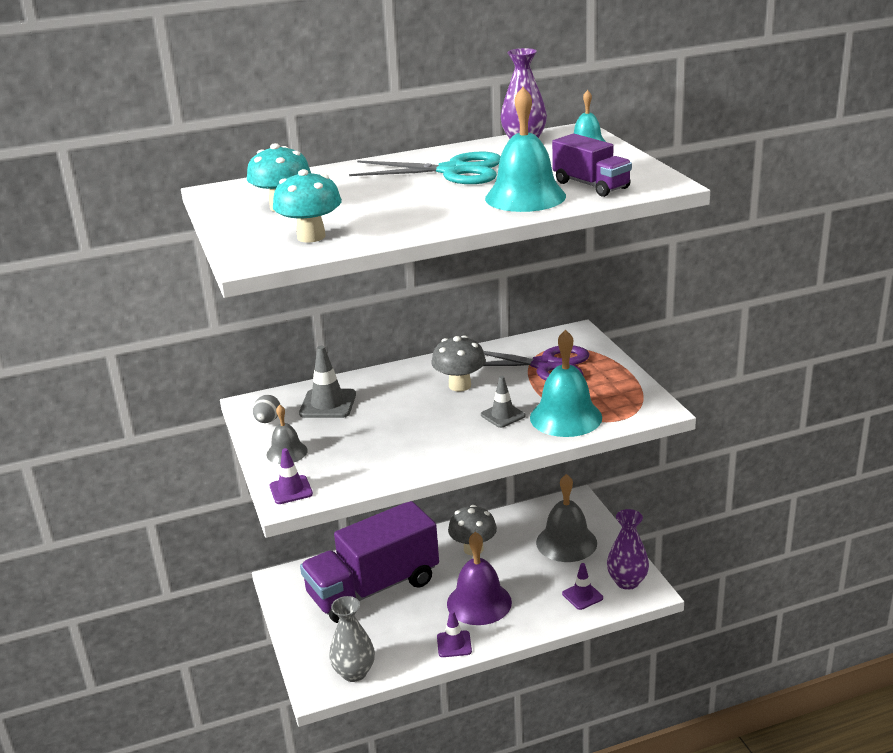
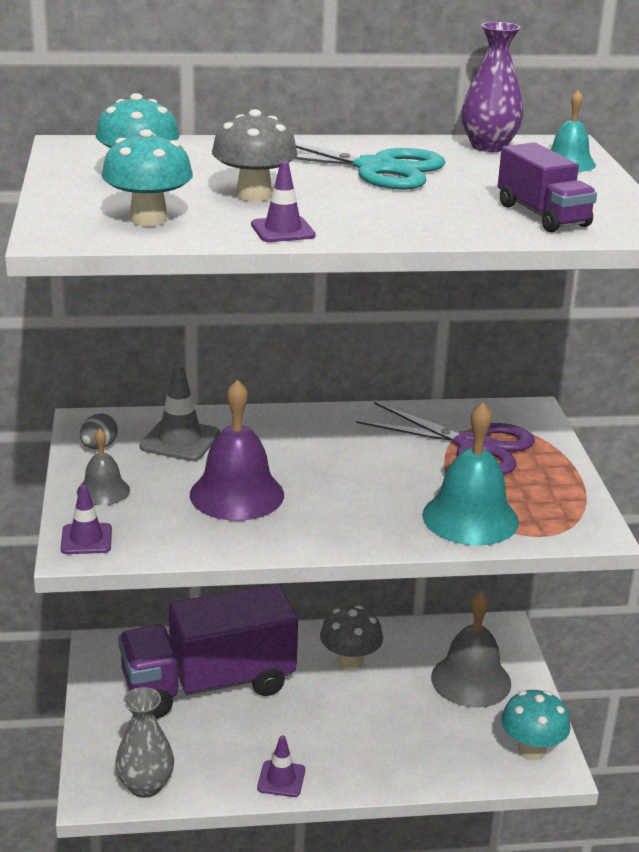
camera: 10 degrees right, 0 degrees up
grey mushroom [431,335,486,391] -> grey mushroom moved to [212,109,297,201]
purple bell [447,532,512,625] -> purple bell moved to [190,379,284,521]
grey traffic cone [481,376,526,428] -> none
turquoise bell [485,87,566,212] -> none
purple traffic cone [562,563,603,610] -> purple traffic cone moved to [251,161,316,242]
purple vase [607,509,649,590] -> turquoise mushroom [501,690,570,760]

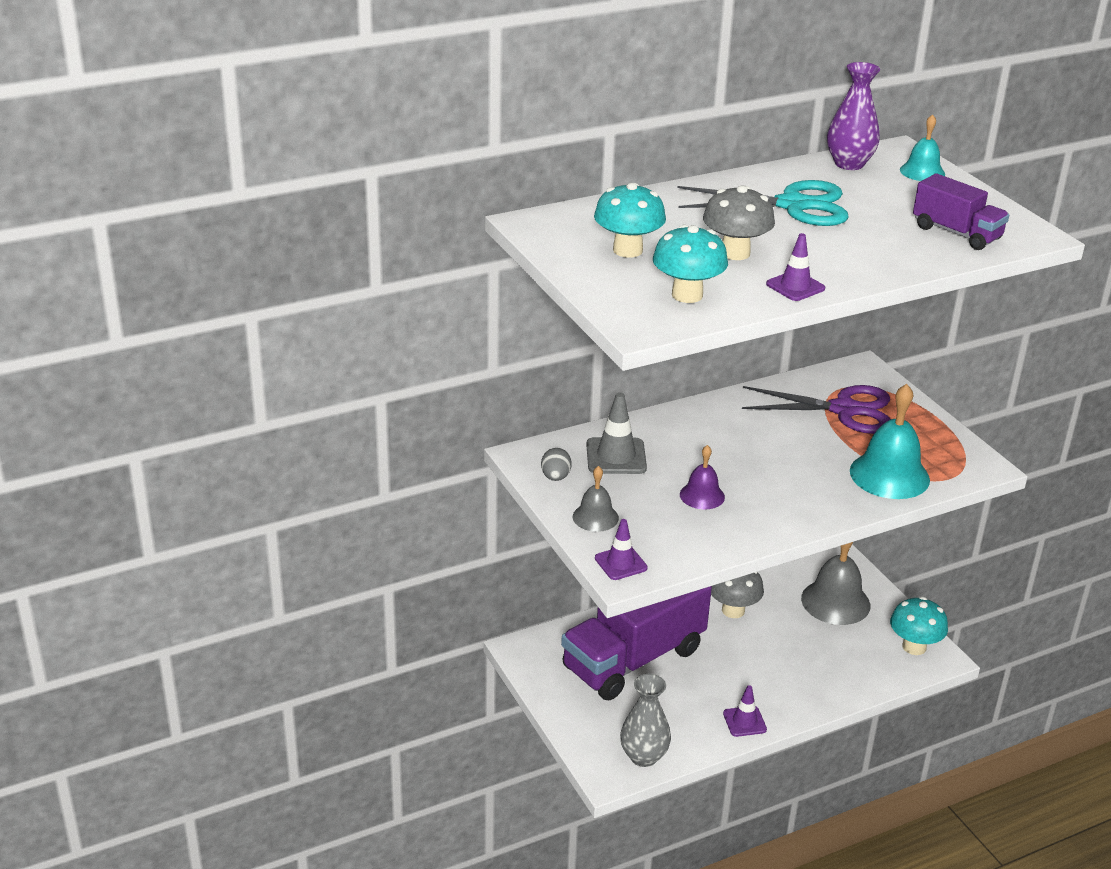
camera: 20 degrees left, 5 degrees up
purple bell [190,379,284,521] -> purple bell [680,445,725,510], size x0.56

